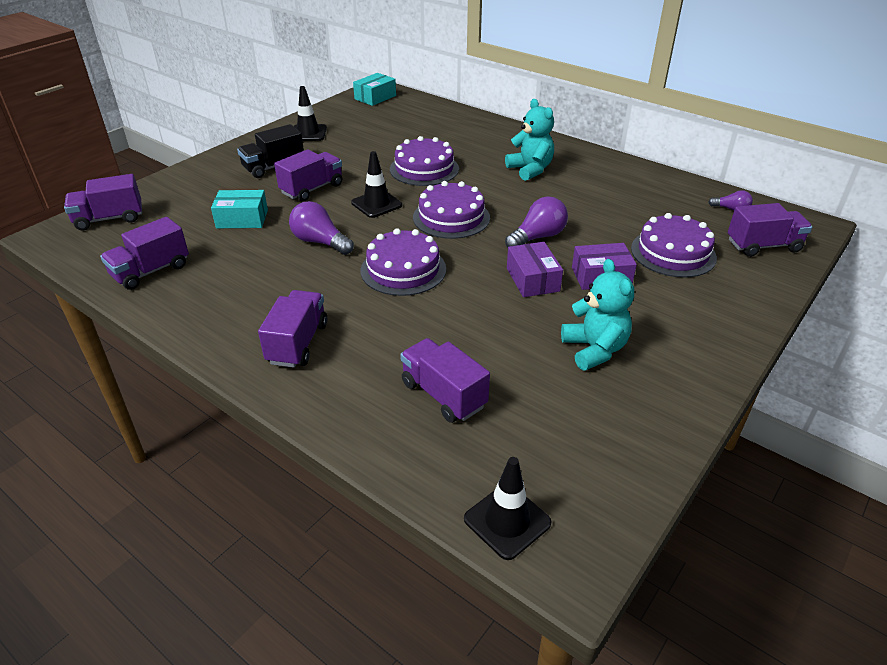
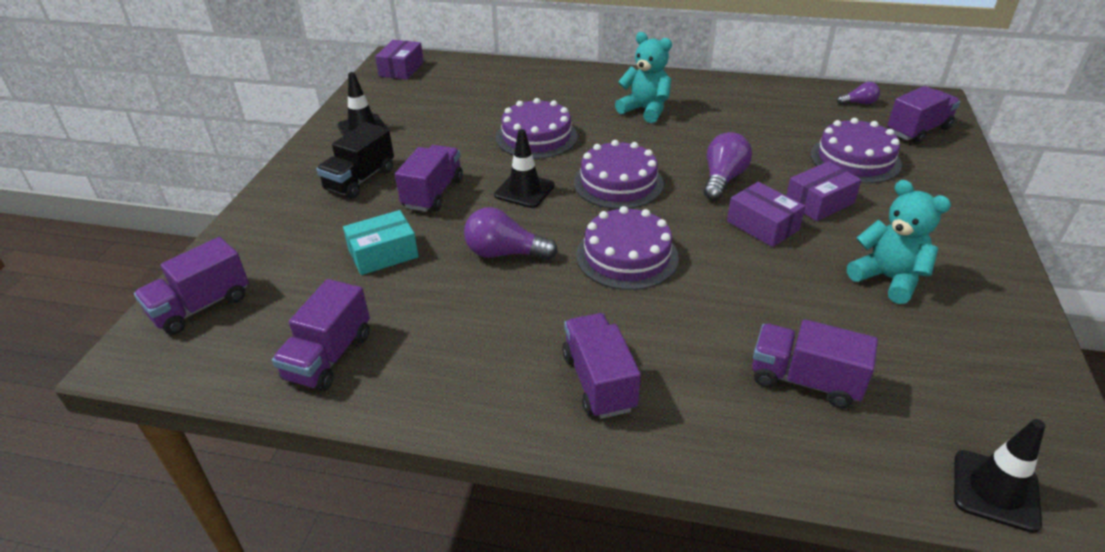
camera: 25 degrees left, 0 degrees up
turquoise box [353,73,396,106] -> purple box [375,40,424,79]

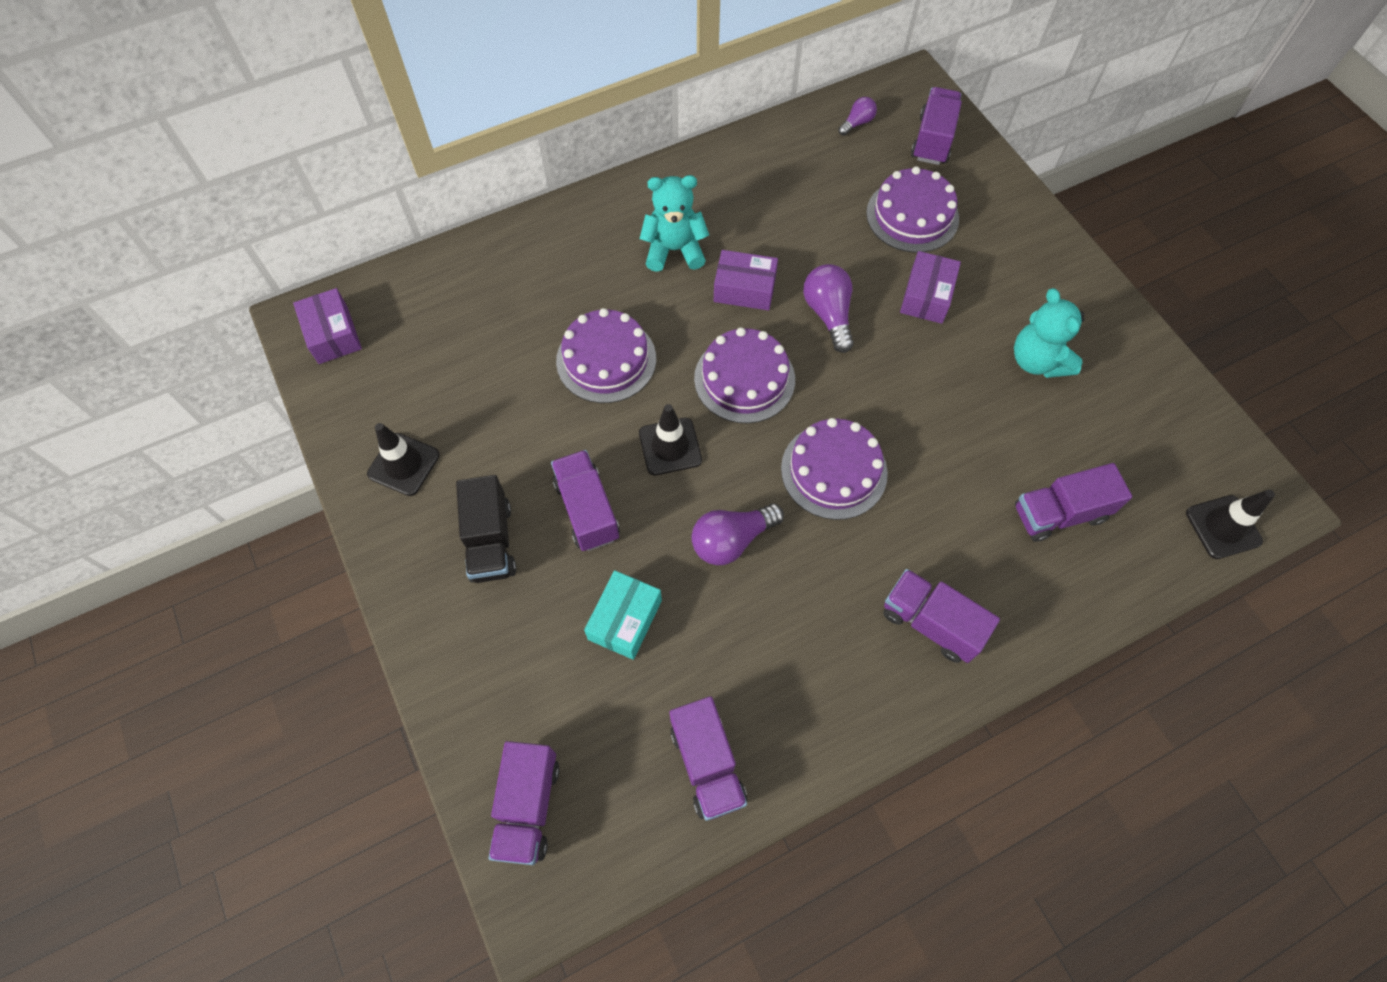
camera: 40 degrees left, 25 degrees up
purple box [727,182,805,247] -> purple box moved to [714,250,778,311]
turquoise teddy bear [847,180,951,304] -> turquoise teddy bear turned 120 degrees counterclockwise [1014,288,1084,378]

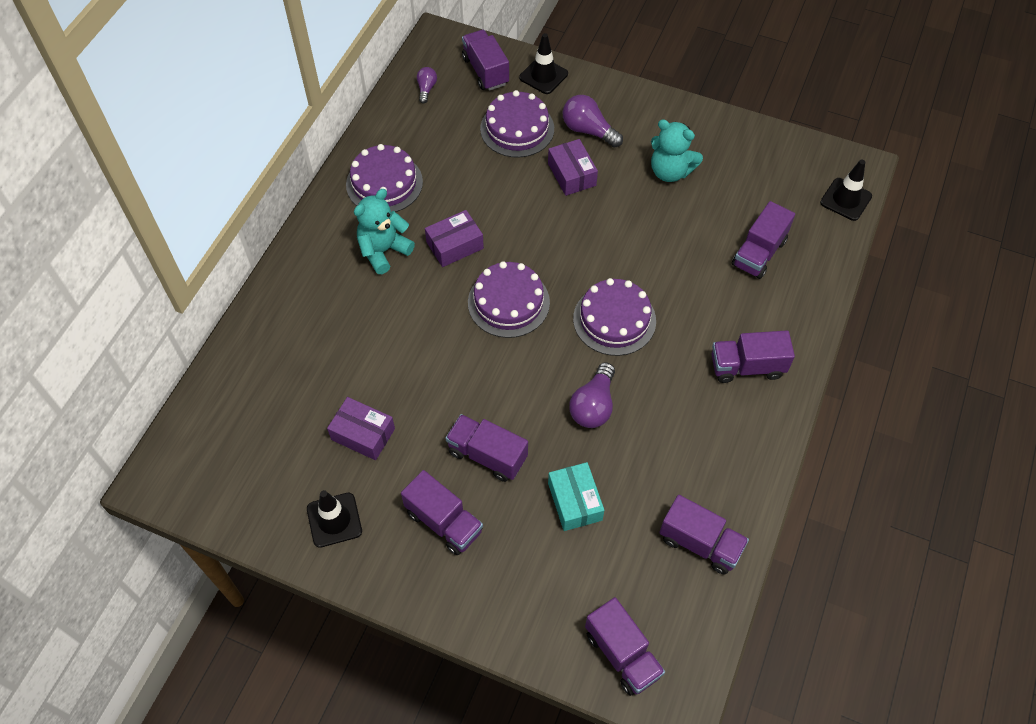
camera: 40 degrees left, 5 degrees down
purple box [293,288,362,364] -> purple box moved to [327,397,395,460]
black truck [456,475,516,583] -> purple truck [401,470,483,555]
purple cake [556,308,656,403] -> purple cake moved to [346,144,423,212]
black traffic cone [639,404,702,475] -> black traffic cone moved to [519,33,568,94]
purple light bulb [803,264,854,353] -> purple light bulb moved to [563,95,623,148]

